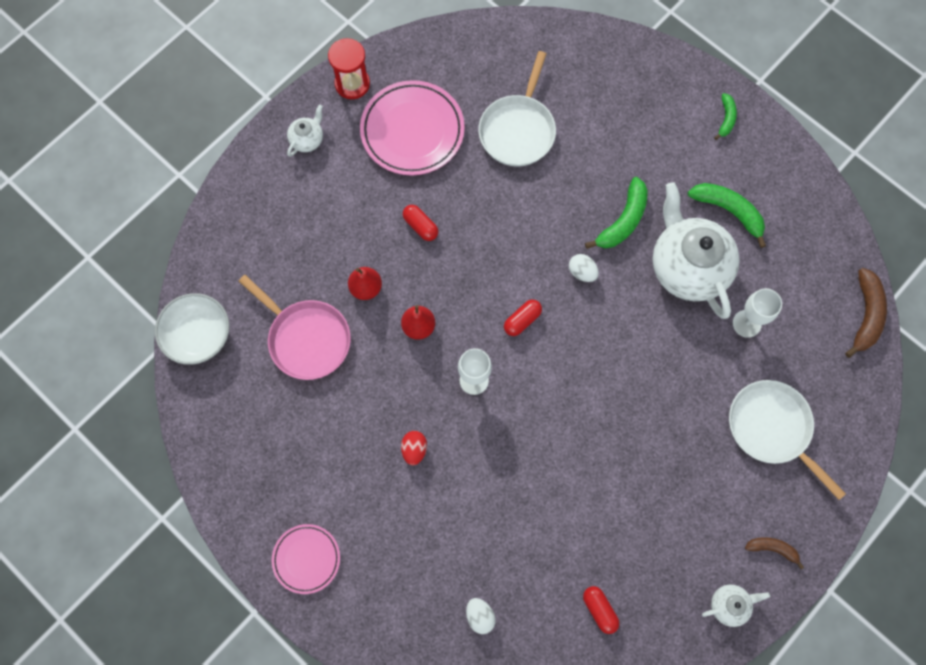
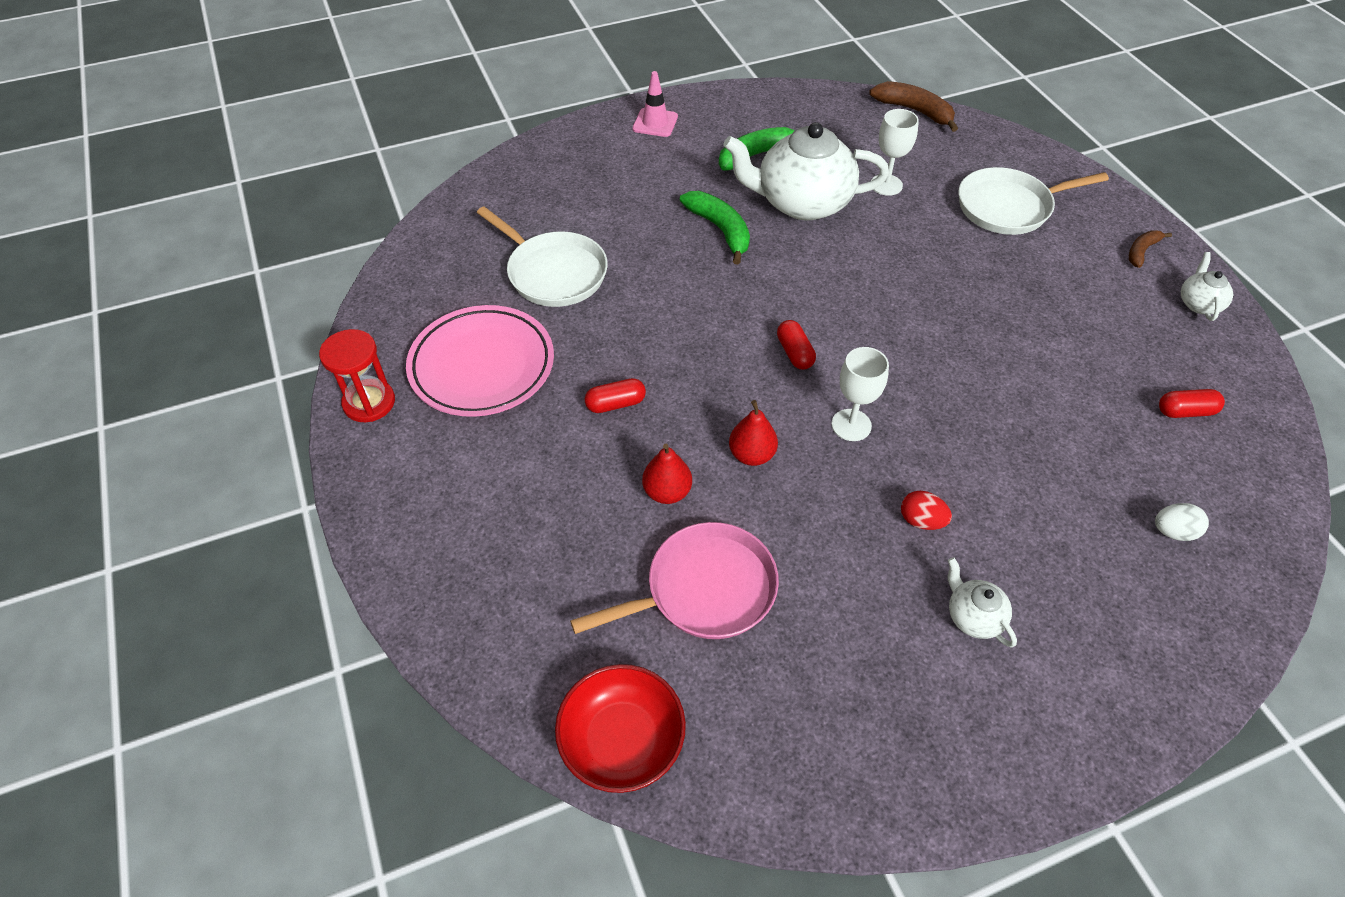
camera: 65 degrees left, 20 degrees down
white bowl [155,293,230,365] -> red bowl [555,664,686,793]
pink plate [272,524,340,594] -> none
white teapot [287,105,323,157] -> white teapot moved to [948,557,1017,648]
white egg [569,254,599,282] -> none
green banana [714,93,737,140] -> pink traffic cone [633,71,678,137]

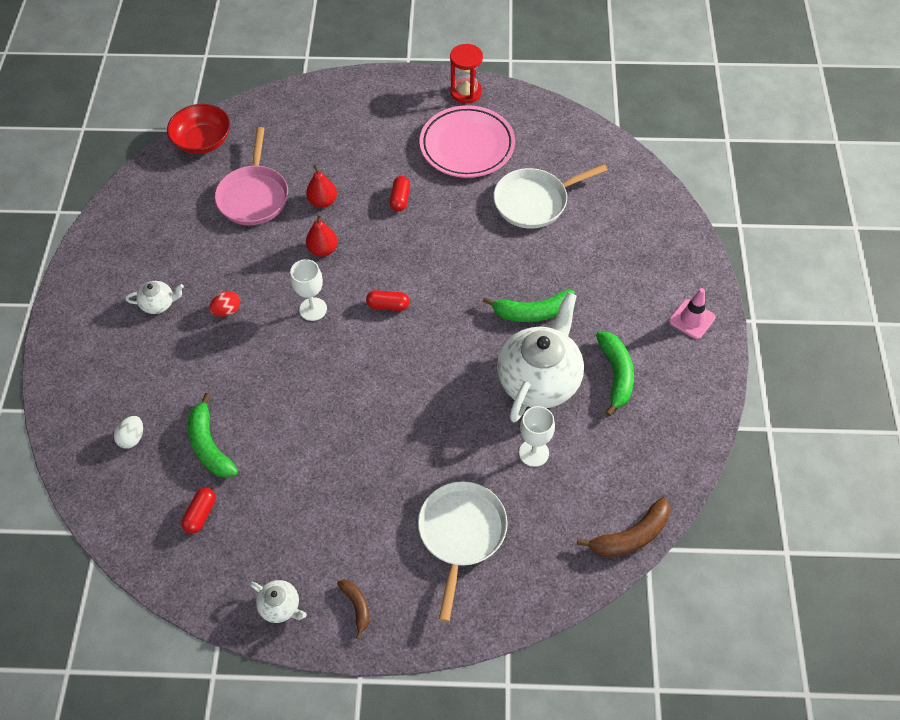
camera: 115 degrees right, 5 degrees up
none -> green banana [188,393,238,478]

